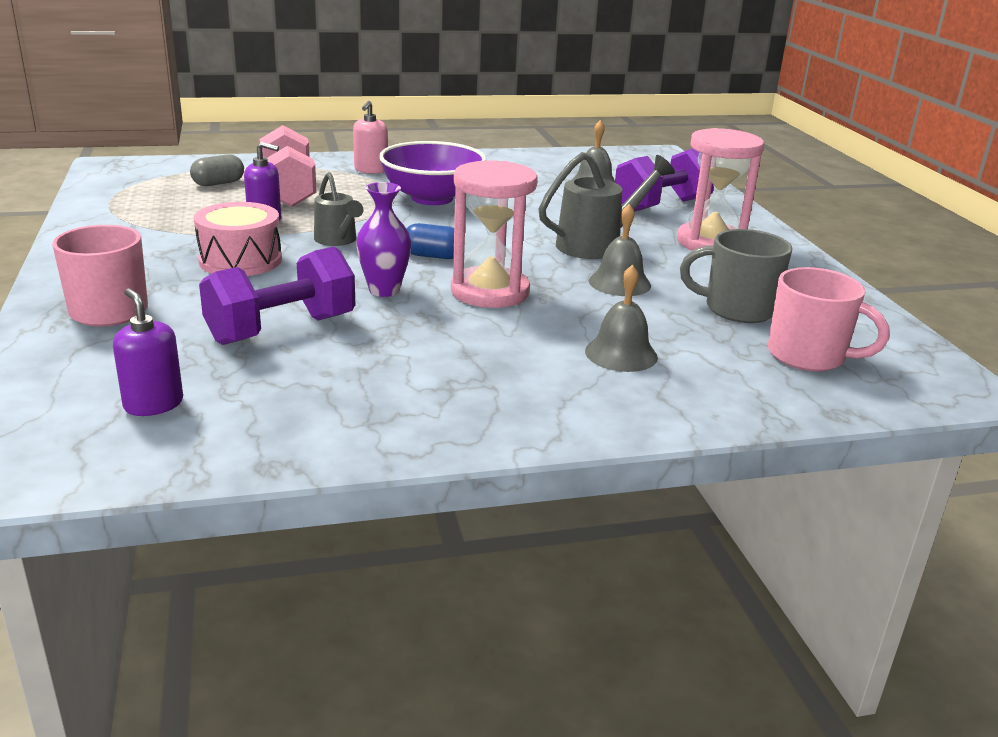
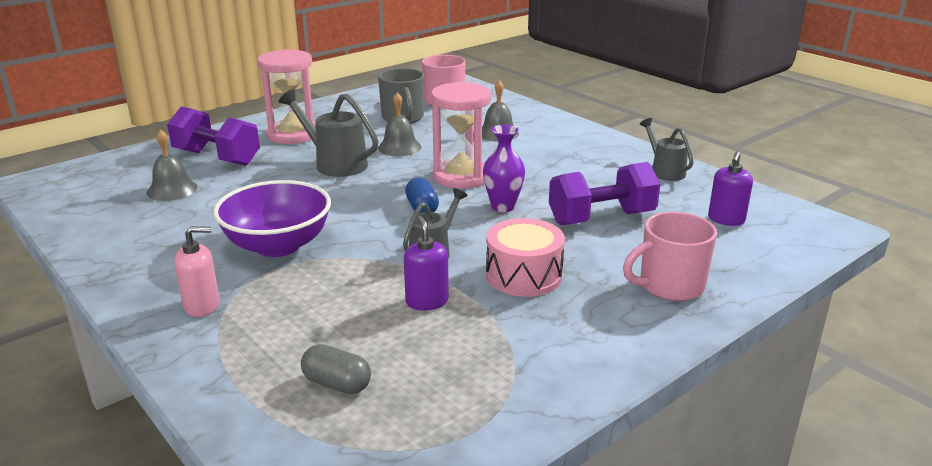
camera: 115 degrees left, 0 degrees up
purple dumbbell [199,247,355,345] -> purple dumbbell turned 45 degrees counterclockwise [549,162,660,225]
pink dumbbell [259,125,317,207] -> none
none -> grey watering can [640,118,694,181]

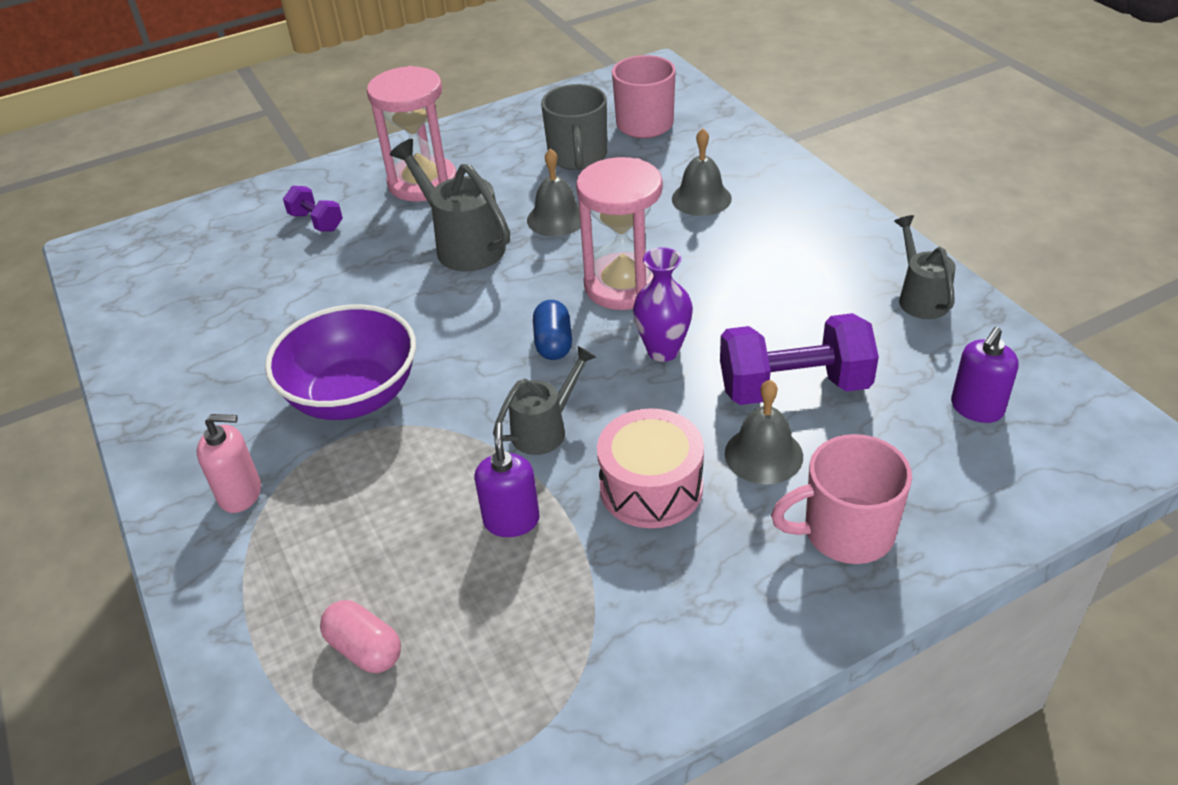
camera: 15 degrees right, 15 degrees up
grey bell [147,129,198,201] -> grey bell moved to [725,380,803,485]
purple dumbbell [167,106,260,166] -> purple dumbbell [283,186,343,231], size x0.52
grey capsule [301,344,371,394] -> pink capsule [320,600,401,673]

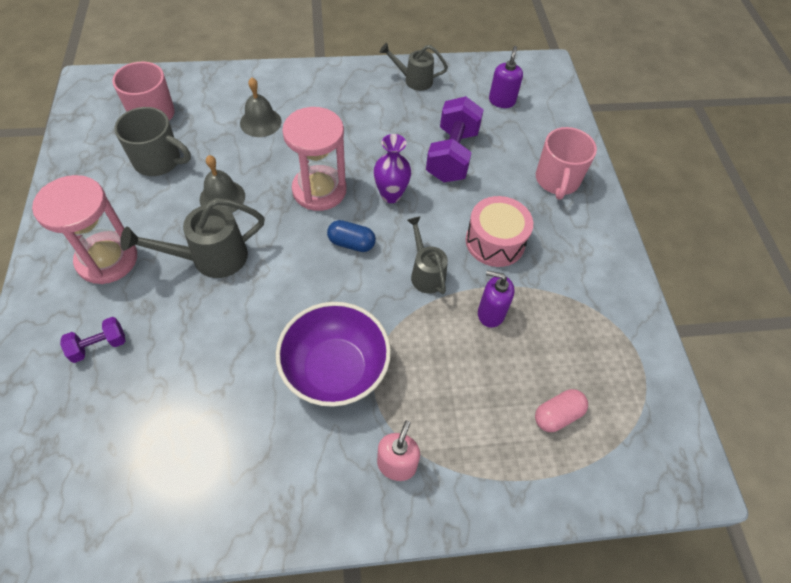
camera: 75 degrees left, 15 degrees up
grey bell [725,380,803,485] -> none
purple soap dispenser [951,327,1019,423] -> purple soap dispenser turned 135 degrees counterclockwise [489,46,523,108]

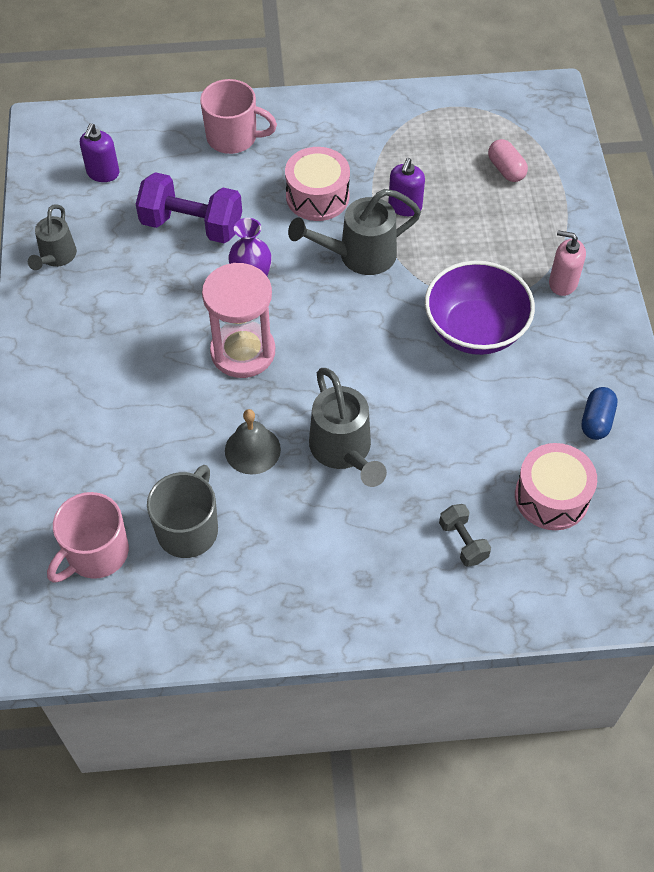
camera: 85 degrees left, 0 degrees up
pink hourglass [32,175,137,284] -> none
purple dumbbell [60,317,125,363] -> grey dumbbell [439,504,491,567]
grey bell [240,78,282,137] -> none
blue capsule [327,220,376,252] -> blue capsule moved to [581,387,618,440]
grey watering can [407,216,448,294] -> grey watering can [288,189,421,275], size x1.54
purple soap dispenser [489,46,523,108] -> purple soap dispenser turned 90 degrees counterclockwise [80,124,119,182]
none -> pink drum [515,443,597,530]

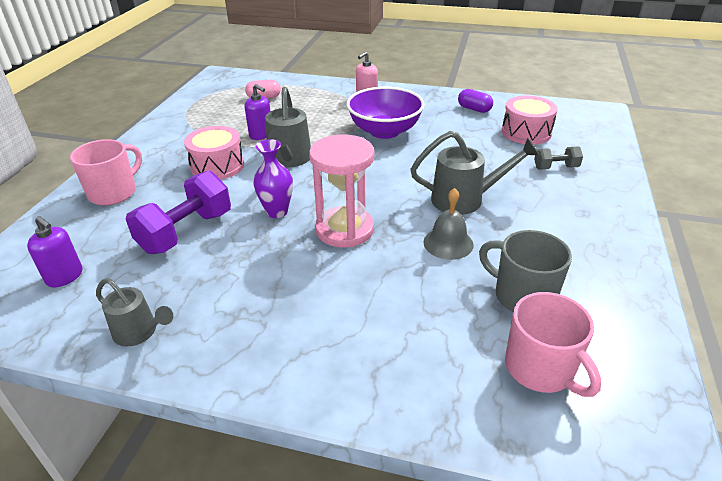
camera: 70 degrees left, 20 degrees down
blue capsule [581,387,618,440] -> purple capsule [458,89,493,113]

